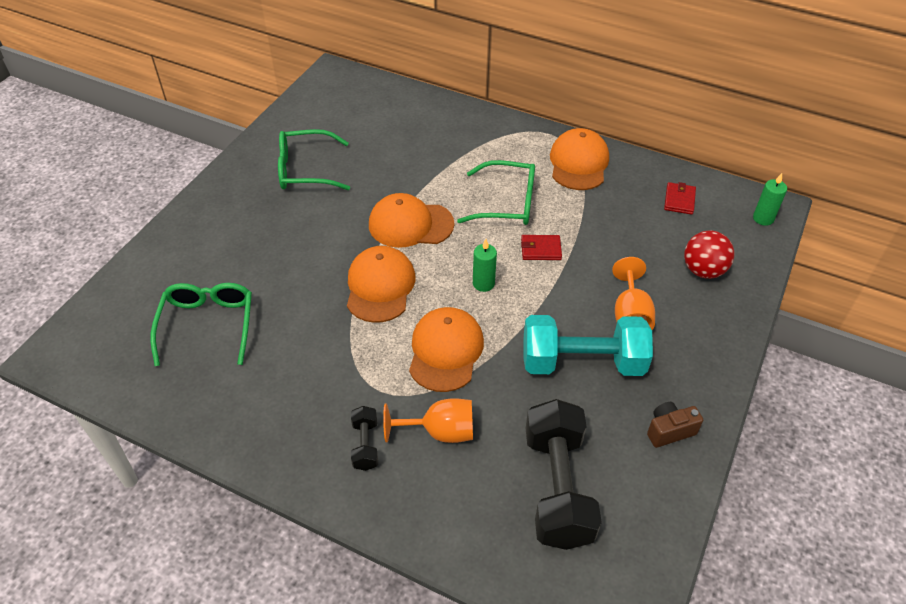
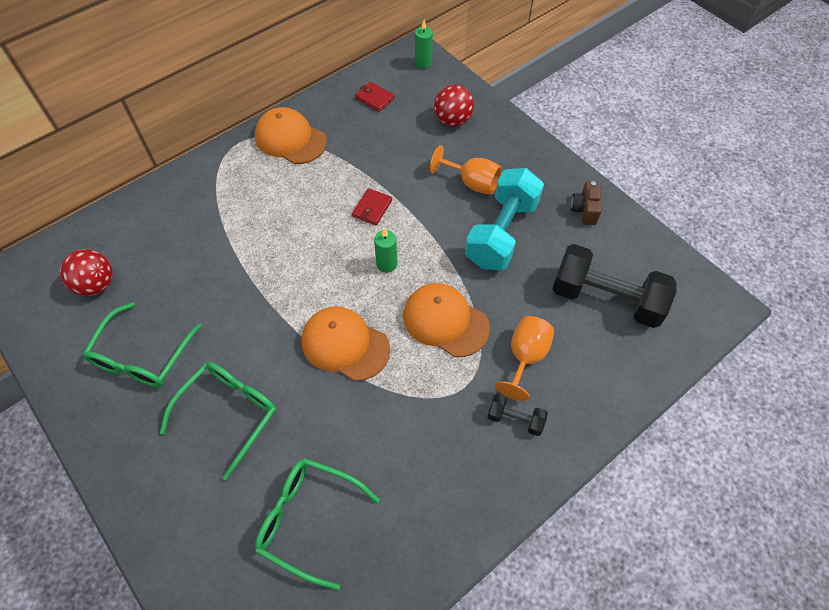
camera: 65 degrees left, 10 degrees up
orange cap [369,193,454,248] -> none
green glasses [457,160,535,225] -> green glasses moved to [160,362,277,480]
none -> red ball [60,249,113,296]

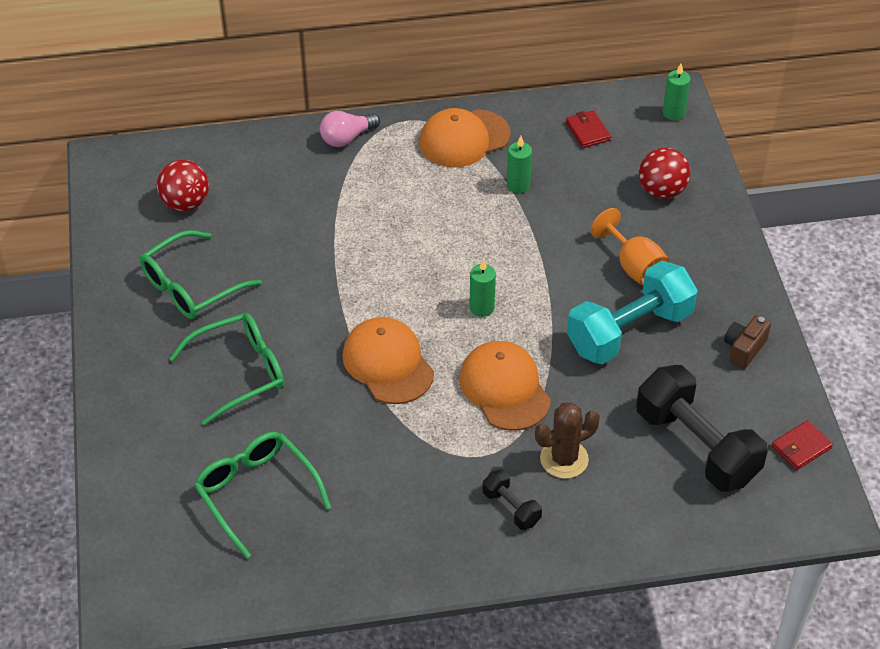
camera: 30 degrees right, 10 degrees down
orange cap [255,107,327,164] -> orange cap turned 90 degrees counterclockwise [419,108,511,168]
red wallet [352,188,392,225] -> red wallet moved to [772,420,833,470]
orange goblet [495,316,554,401] -> brown cactus [535,402,600,479]
none -> pink light bulb [320,111,380,147]
none -> green candle [507,136,532,193]

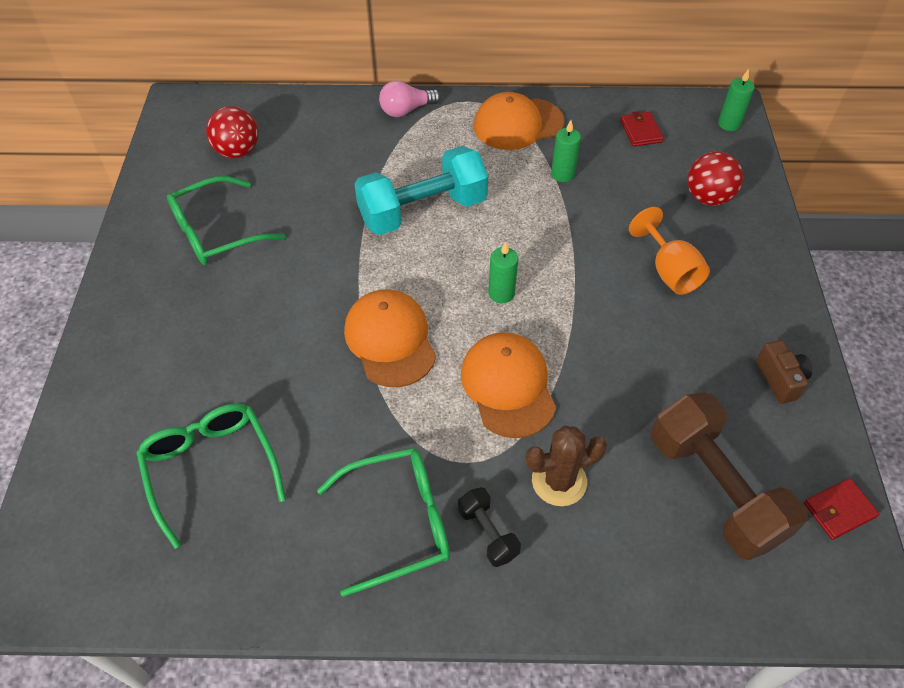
camera: 10 degrees right, 5 degrees up
green glasses [169,313,284,426] -> green glasses moved to [317,448,450,597]
turquoise dumbbell [567,261,698,364] -> turquoise dumbbell moved to [355,146,488,235]
black dumbbell [636,365,768,492] -> brown dumbbell [651,392,807,560]
brown camera [724,315,771,369] -> brown camera turned 120 degrees clockwise [756,340,812,404]

